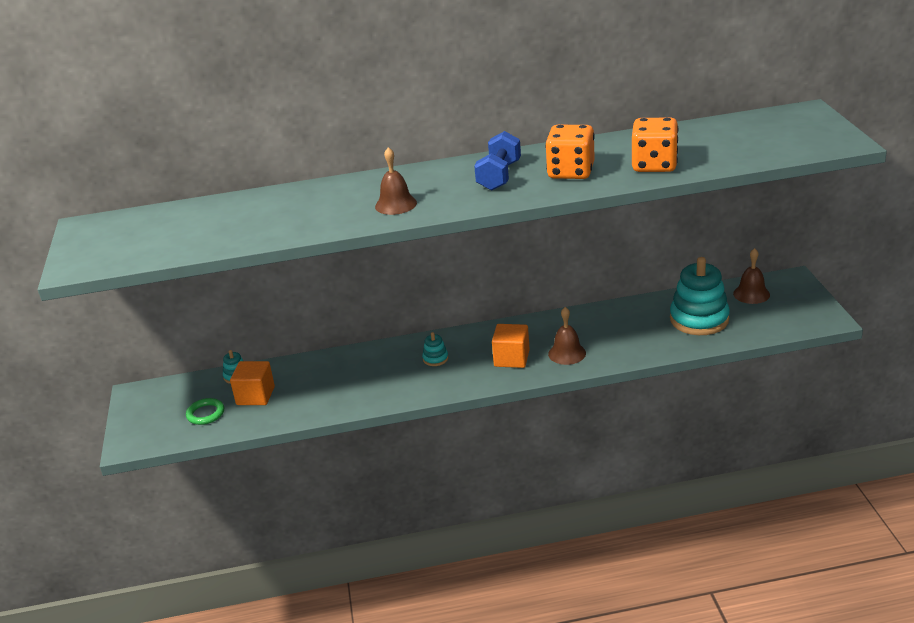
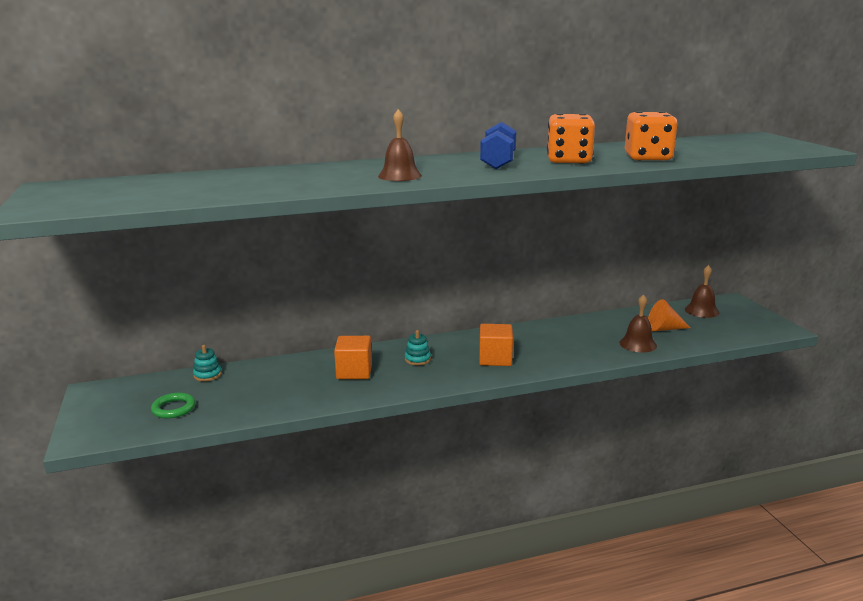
camera: 10 degrees left, 10 degrees down
orange cube [230,361,275,405] -> orange cube moved to [334,336,372,379]
brown bell [548,307,586,365] -> brown bell moved to [620,294,657,353]
turquoise stacking toy [670,257,730,335] -> orange cone [648,300,690,331]

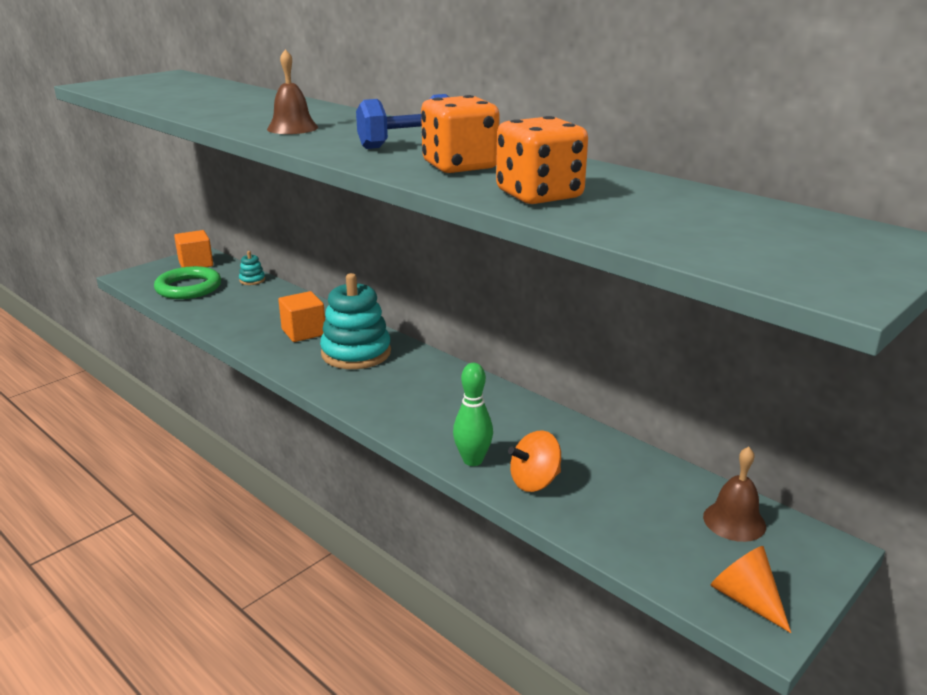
camera: 60 degrees right, 5 degrees up
green ring [151,393,195,418] -> green ring [154,266,221,299], size x1.74
turquoise stacking toy [405,330,431,365] -> turquoise stacking toy [320,273,391,369], size x2.28
orange cube [479,324,513,366] -> orange cube moved to [174,230,213,267]
brown bell [620,294,657,353] -> orange spinning top [508,431,561,492]
orange cone [648,300,690,331] -> orange cone moved to [710,546,791,633]
none -> green bowling pin [453,363,493,466]

